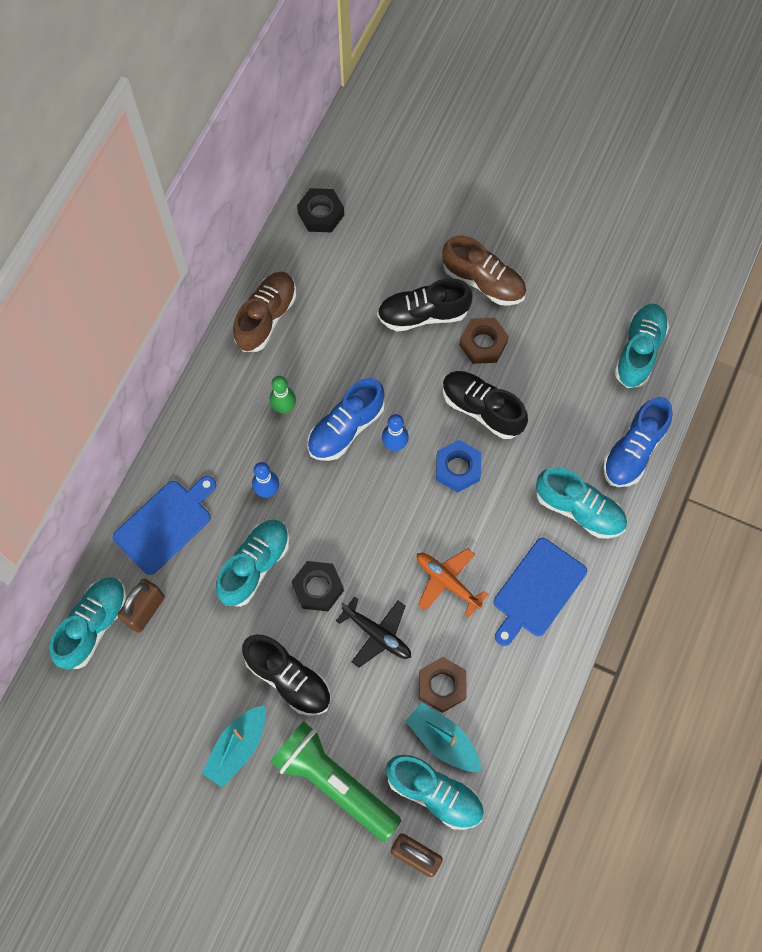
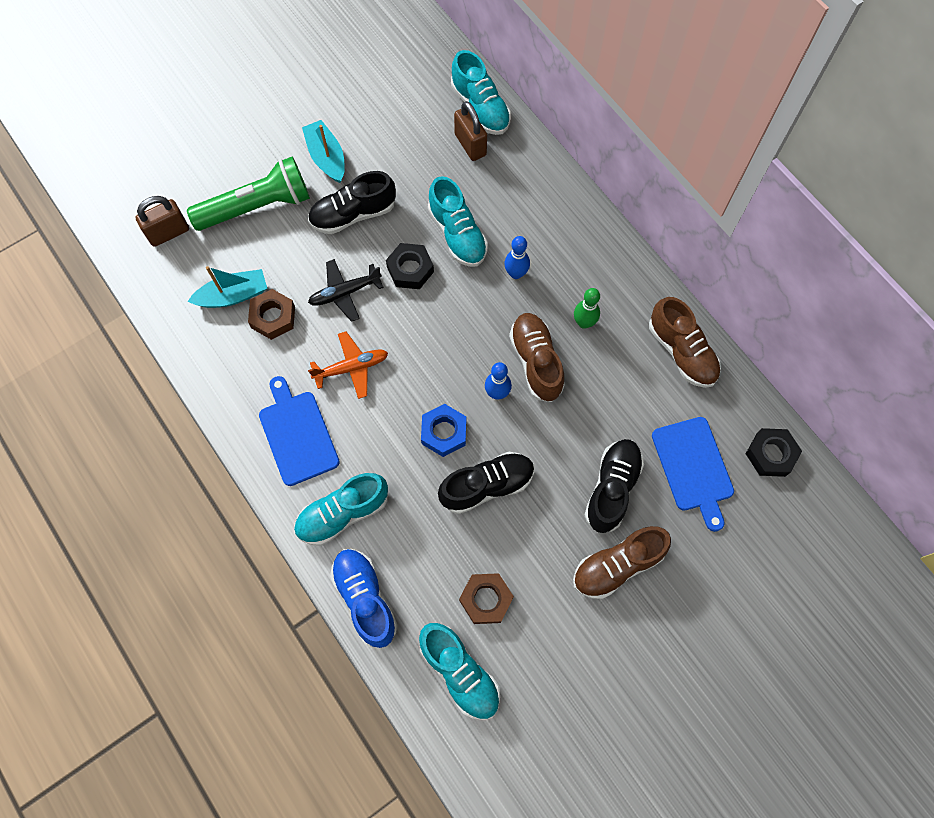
camera: 120 degrees right, 0 degrees up
blue cutting board [113,476,216,575] -> blue cutting board moved to [652,417,734,532]
blue shoe [307,378,385,461] -> brown shoe [509,313,565,402]
turquoise shoe [386,755,484,830] -> none
brown nut [459,318,509,364] -> brown nut moved to [459,573,514,624]

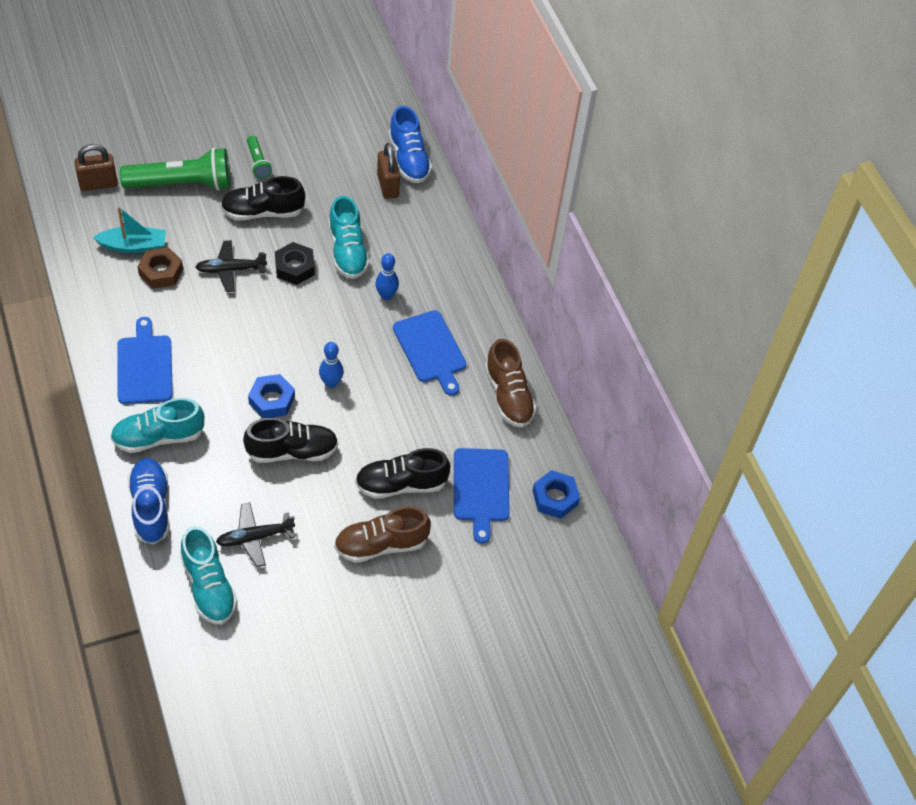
camera: 10 degrees right, 15 degrees down
turquoise boat [302,120,345,183] -> green flashlight [247,135,272,179]
orange plane [308,331,388,399] -> none
turquoise shoe [451,50,511,135] -> blue shoe [389,106,432,183]
brown nut [459,573,514,624] -> black plane [216,503,295,567]
brown shoe [509,313,565,402] -> none
green bowling pin [574,288,600,329] -> blue cutting board [393,310,466,396]
black shoe [585,439,644,533] -> black shoe turned 135 degrees counterclockwise [355,448,450,499]
black nut [746,428,802,477] -> blue nut [533,470,580,519]

